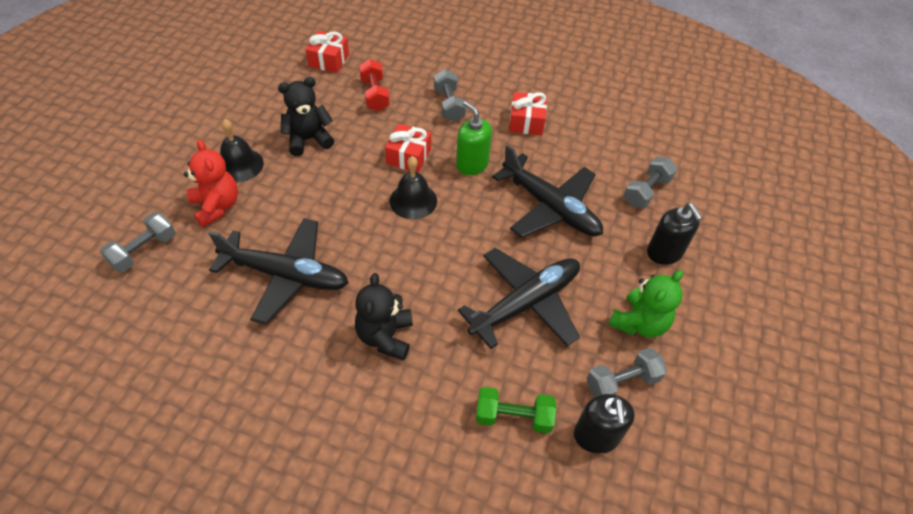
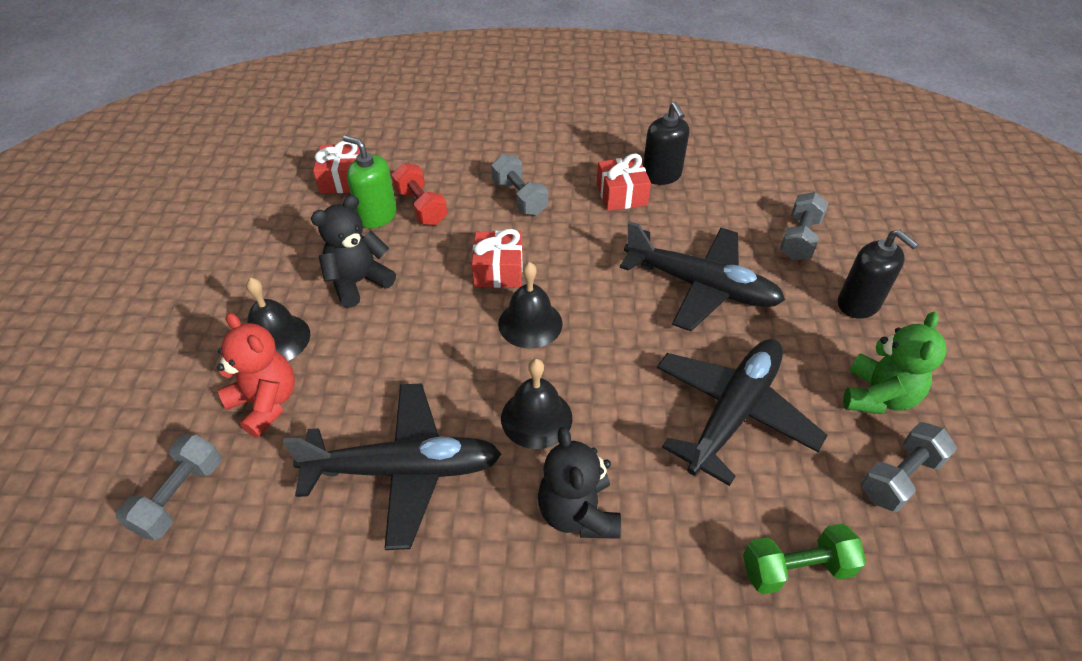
camera: 15 degrees left, 5 degrees down
green soap dispenser [456,101,492,175] -> green soap dispenser moved to [343,135,397,229]
black soap dispenser [574,394,635,453] -> black soap dispenser moved to [643,102,689,185]
none -> black bell [501,359,572,449]

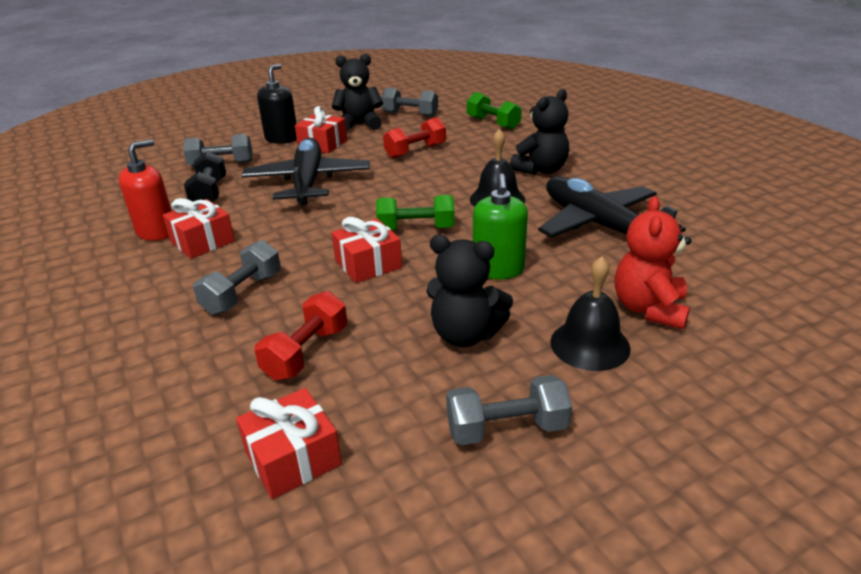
camera: 120 degrees left, 15 degrees down
grey dumbbell [116,434,221,540] -> grey dumbbell moved to [446,375,572,445]
green soap dispenser [343,135,397,229] -> green soap dispenser moved to [473,173,528,279]
black bell [498,262,563,349] -> green dumbbell [376,195,455,230]
black soap dispenser [643,102,689,185] -> red soap dispenser [119,139,172,241]
black plane [657,339,827,486] -> red dumbbell [383,117,446,158]
green teddy bear [843,312,947,414] -> black teddy bear [332,54,383,132]
none -> black dumbbell [184,151,226,202]
none -> red gift [295,106,347,153]

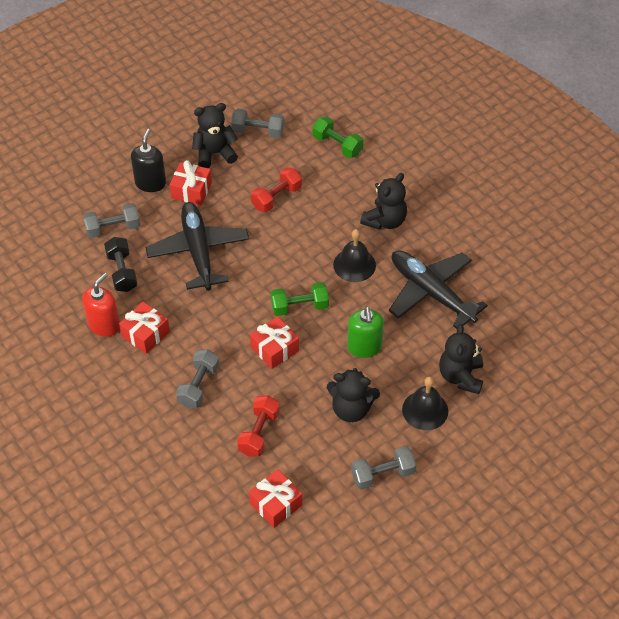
camera: 10 degrees left, 20 degrees up
red teddy bear [615,196,691,329] -> black teddy bear [439,324,483,394]

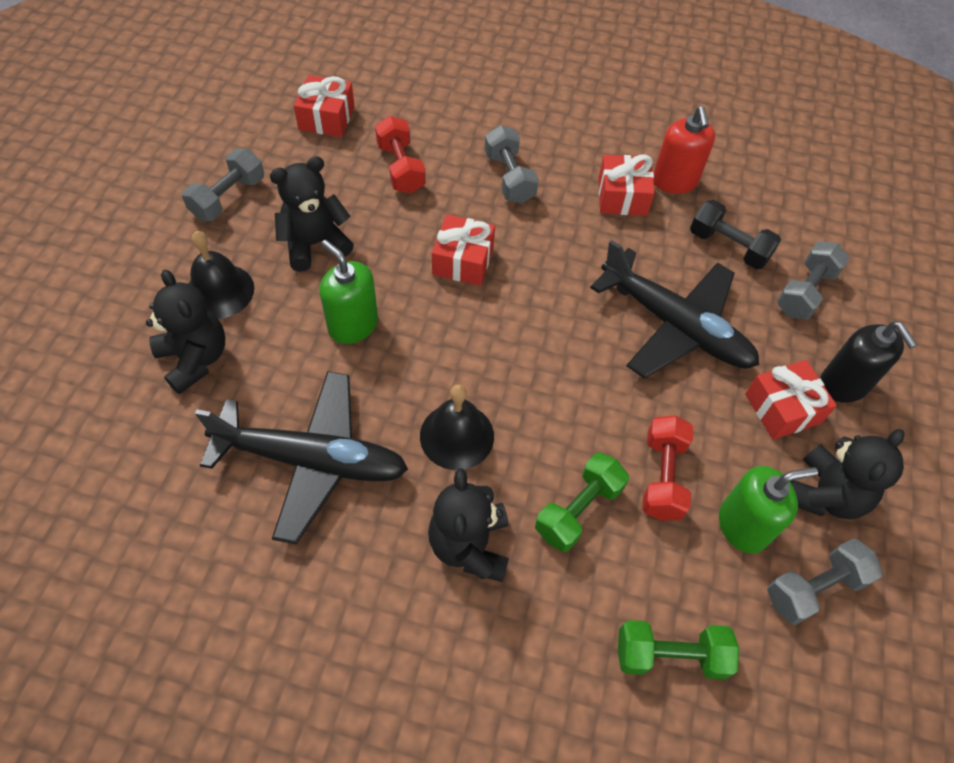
camera: 140 degrees right, 5 degrees up
green dumbbell [271,282,329,316] -> green dumbbell moved to [535,453,629,552]
none -> green soap dispenser [719,466,818,553]

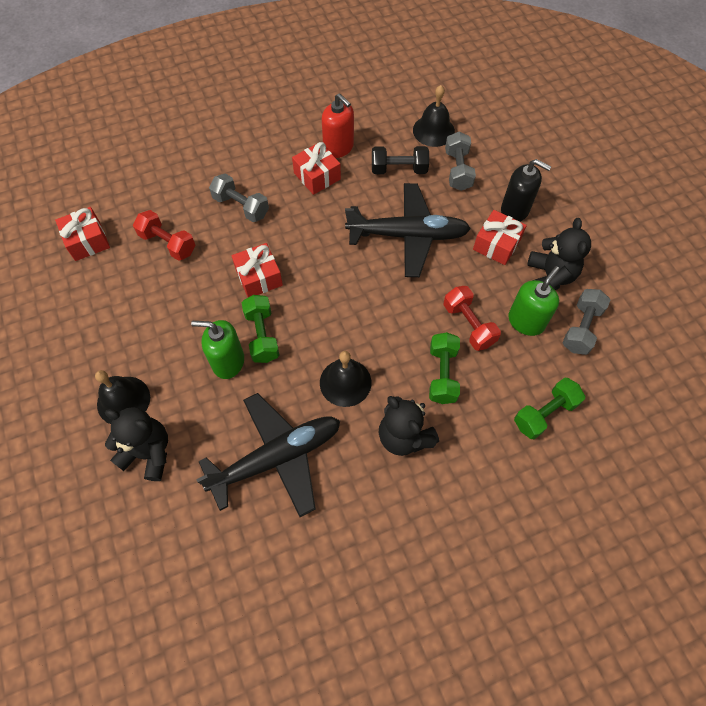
camera: 35 degrees left, 5 degrees up
grey dumbbell [182,149,264,221] -> none
black teddy bear [270,156,354,272] -> none
none -> green dumbbell [242,295,279,363]
none -> black bell [413,85,455,147]

